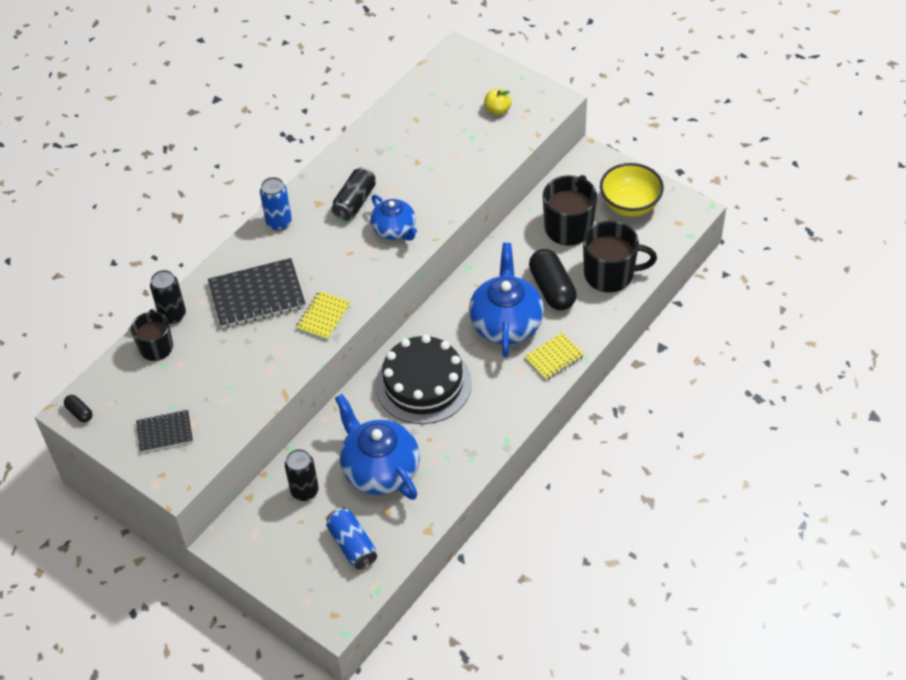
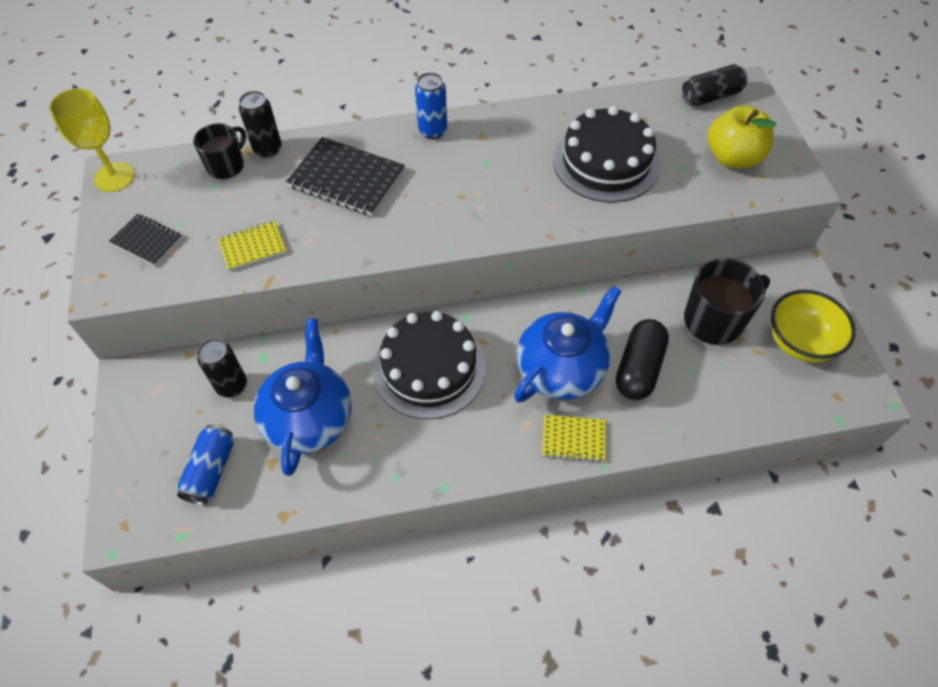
camera: 40 degrees right, 5 degrees up
black capsule [64,395,93,422] -> yellow goblet [49,88,134,192]
yellow notebook [296,291,351,340] -> yellow notebook moved to [218,221,286,271]
black can [331,167,376,221] -> black can moved to [682,64,747,106]
blue teapot [370,195,417,241] -> none
yellow apple [484,89,511,115] -> yellow apple [707,105,776,168], size x1.89
black mug [583,221,657,293] -> none
none -> black cake [553,106,660,202]

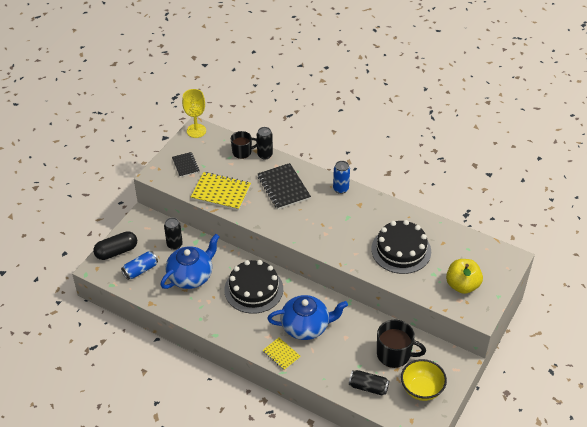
camera: 40 degrees right, 10 degrees down
yellow notebook [218,221,286,271] -> yellow notebook [191,172,251,211], size x1.75
black capsule [616,319,669,400] -> black capsule moved to [93,231,137,260]
black can [682,64,747,106] -> black can moved to [349,370,389,395]

